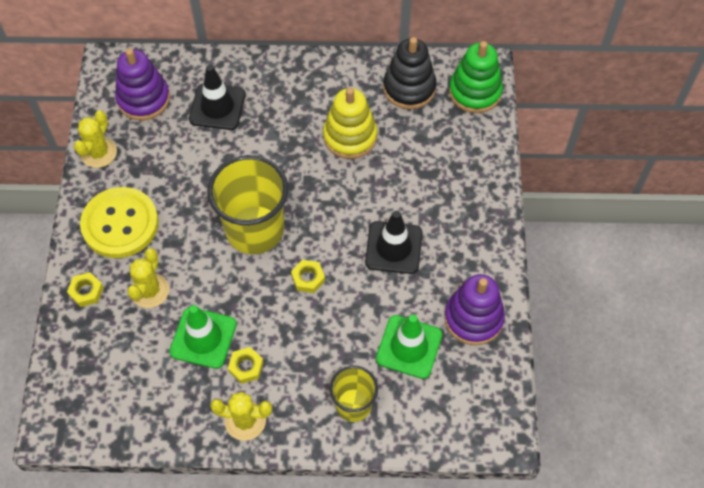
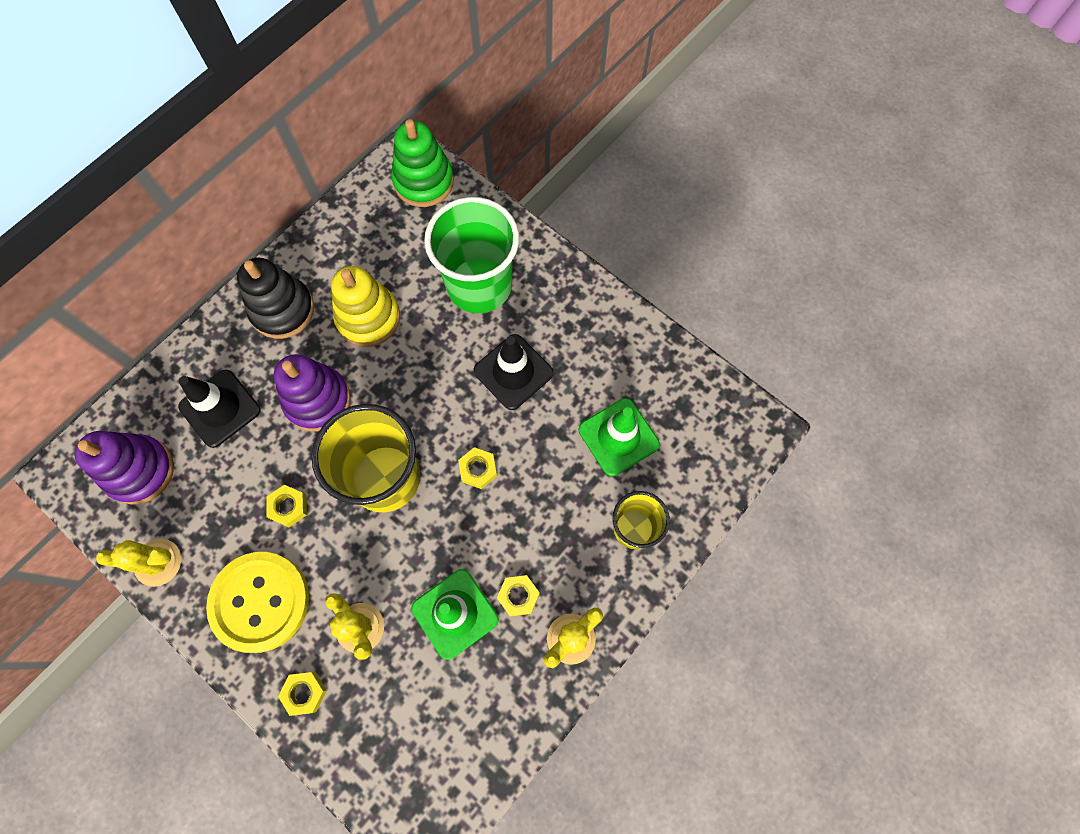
camera: 50 degrees left, 10 degrees up
yellow cactus [74,110,117,168] -> yellow cactus turned 60 degrees counterclockwise [96,539,181,587]
black stacking toy [383,37,437,109] -> black stacking toy moved to [237,257,314,339]
purple stacking toy [444,274,505,345] -> purple stacking toy moved to [274,354,351,432]
none -> yellow nut [266,485,307,527]
none -> green cup [424,197,519,313]

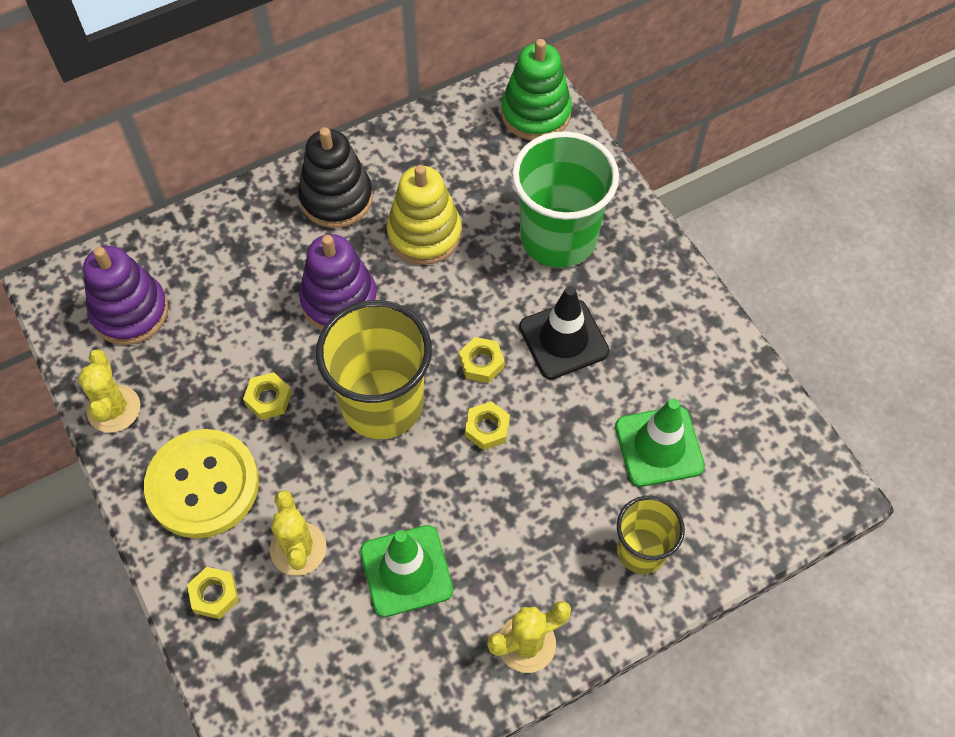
camera: 20 degrees right, 10 degrees down
yellow cactus [96,539,181,587] -> yellow cactus turned 60 degrees clockwise [78,349,140,433]
black traffic cone [178,370,261,448] -> none
yellow nut [497,575,540,617] -> yellow nut moved to [459,337,505,383]

